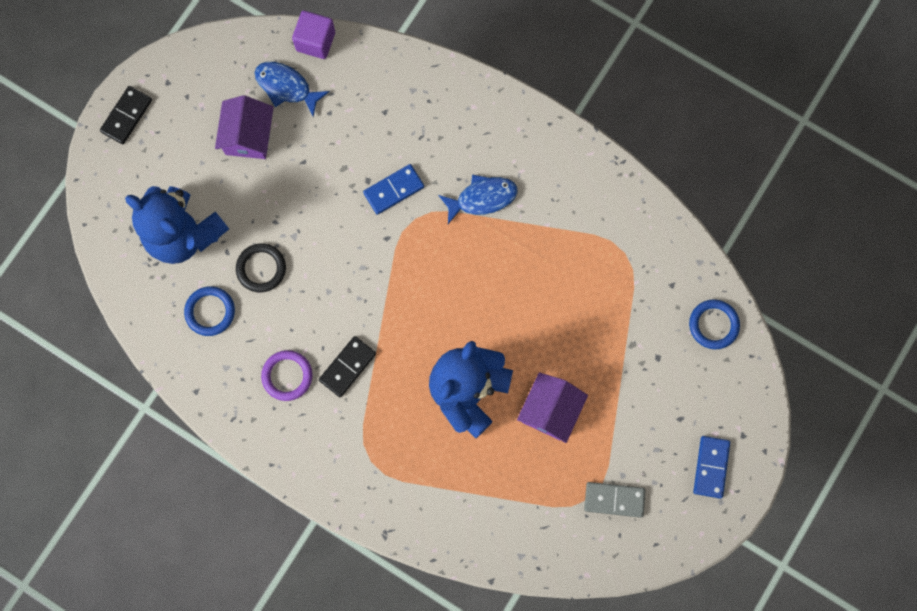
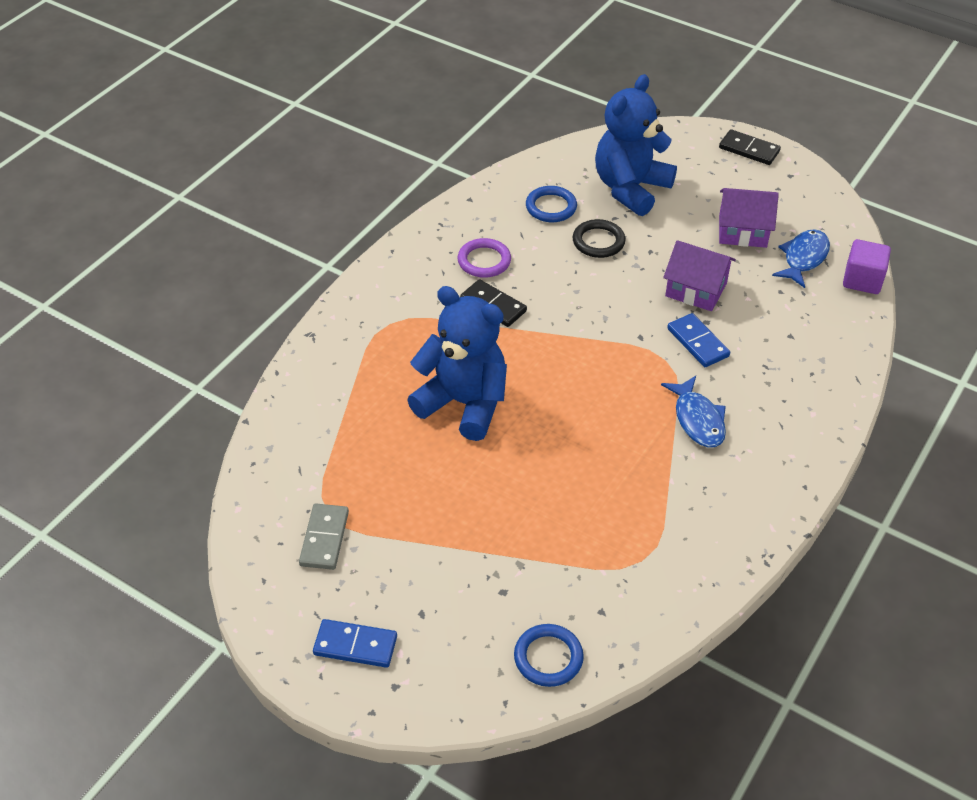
camera: 90 degrees right, 30 degrees down
purple house [517,372,588,443] -> purple house moved to [663,240,736,311]

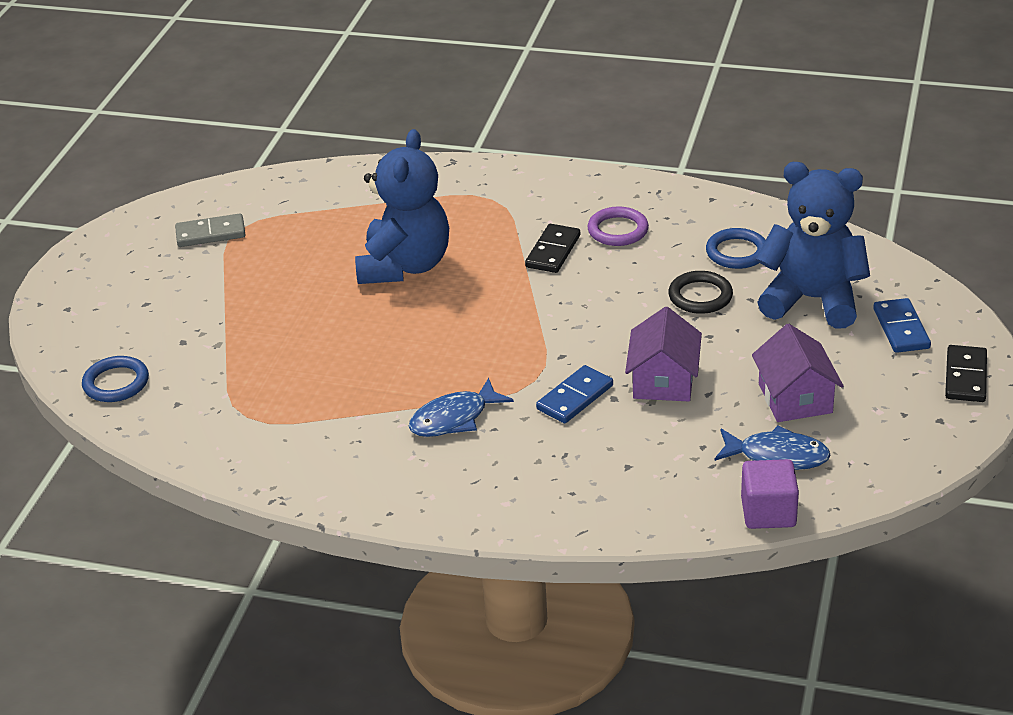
camera: 75 degrees right, 10 degrees down
blue domino [313,619,397,668] -> blue domino moved to [873,298,931,353]

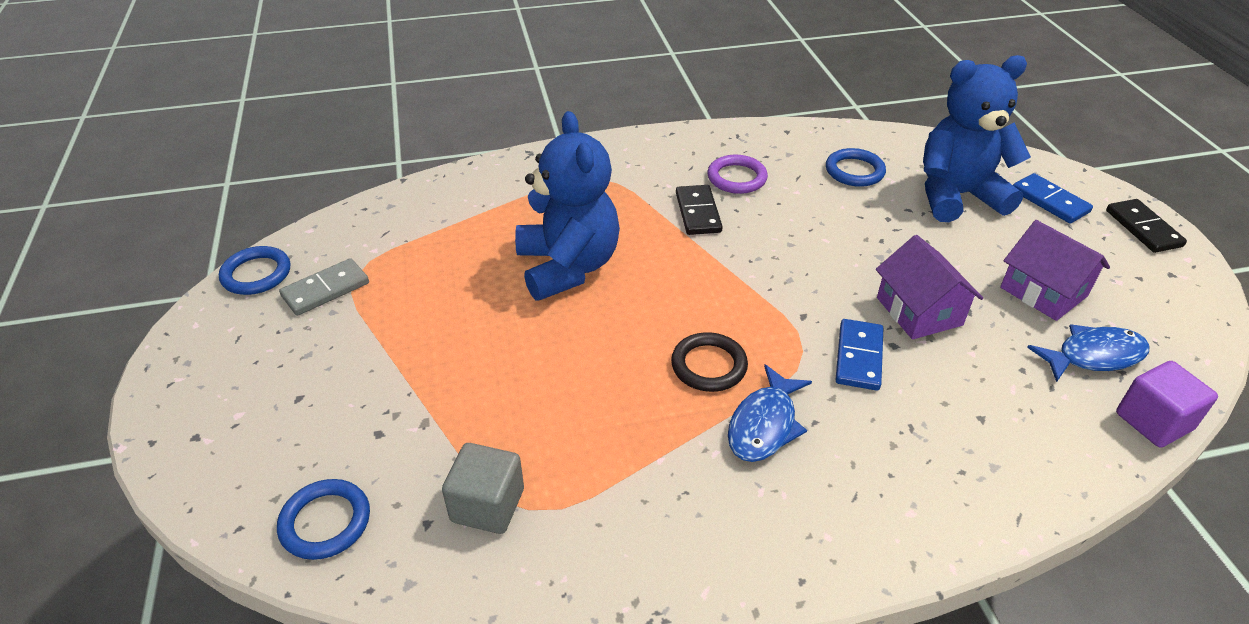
camera: 30 degrees left, 5 degrees up
black ring [668,271,733,314] -> black ring moved to [671,332,748,392]
none -> blue ring [219,246,290,295]
none -> grey cube [442,443,524,534]

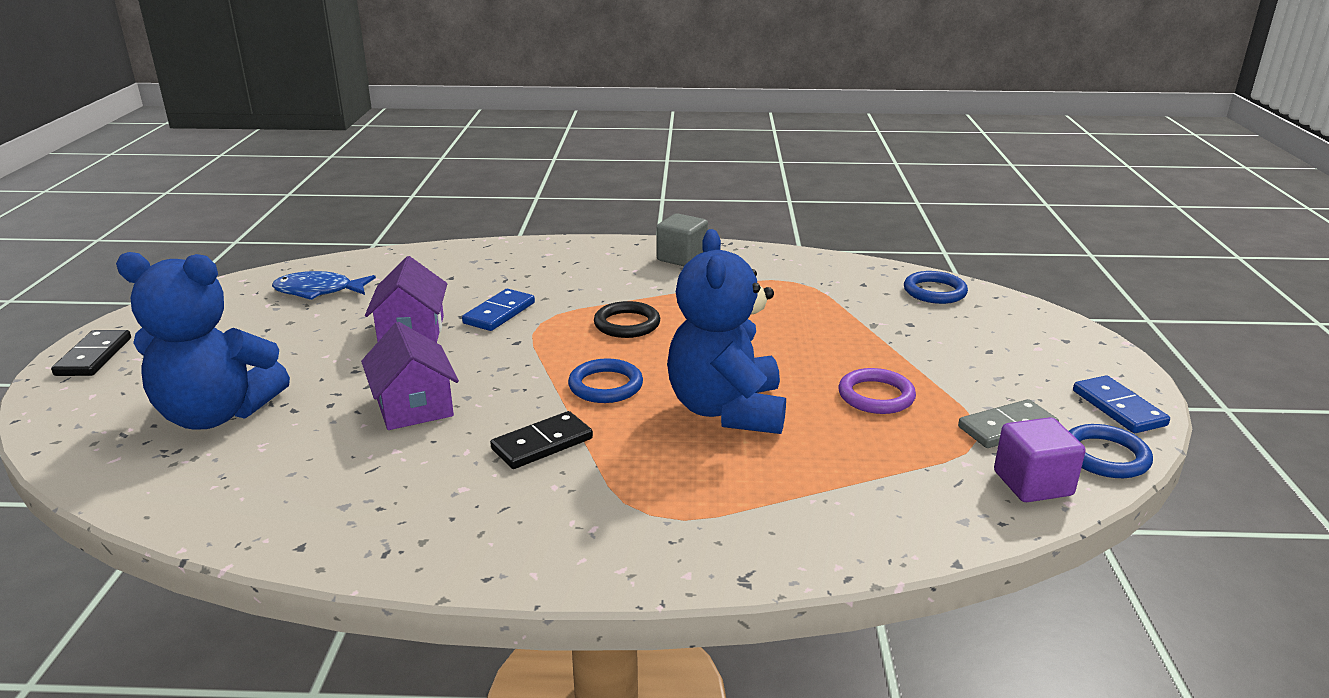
camera: 165 degrees left, 15 degrees down
grey cube [442,443,524,534] -> grey cube moved to [656,213,708,266]
black domino [676,185,723,235] -> black domino turned 45 degrees clockwise [490,411,593,469]
purple ring [708,155,768,194] -> purple ring moved to [838,368,916,414]
blue fish [728,364,812,462] -> none
blue ring [826,148,886,187] -> blue ring moved to [568,359,643,403]
purple house [1000,220,1110,321] -> purple house moved to [361,322,459,430]
blue domino [1013,173,1093,223] -> blue domino moved to [1073,376,1170,433]
purple cube [1116,361,1218,448] -> purple cube moved to [994,417,1086,502]

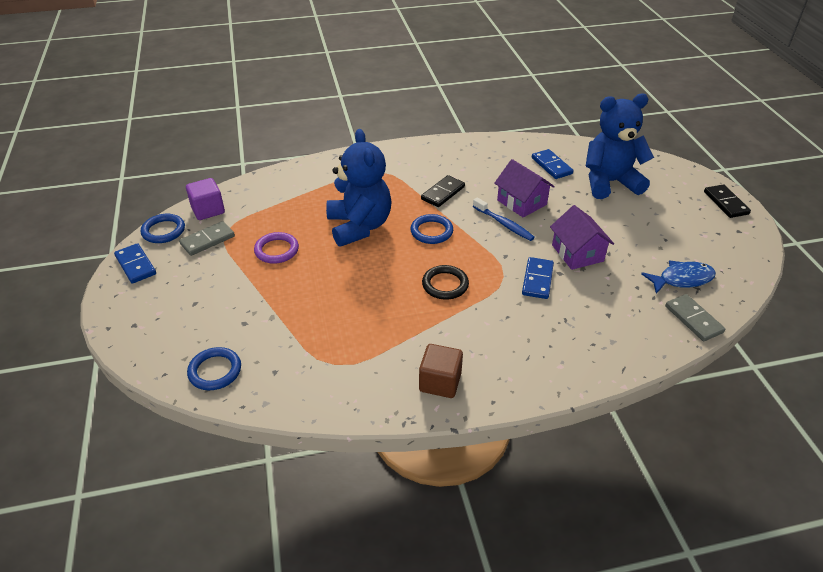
camera: 165 degrees right, 15 degrees up
grey cube [656,213,708,266] -> brown cube [419,344,463,398]
none -> blue toothbrush [473,197,535,241]
none -> blue domino [532,149,573,179]
none -> grey domino [665,294,725,341]

